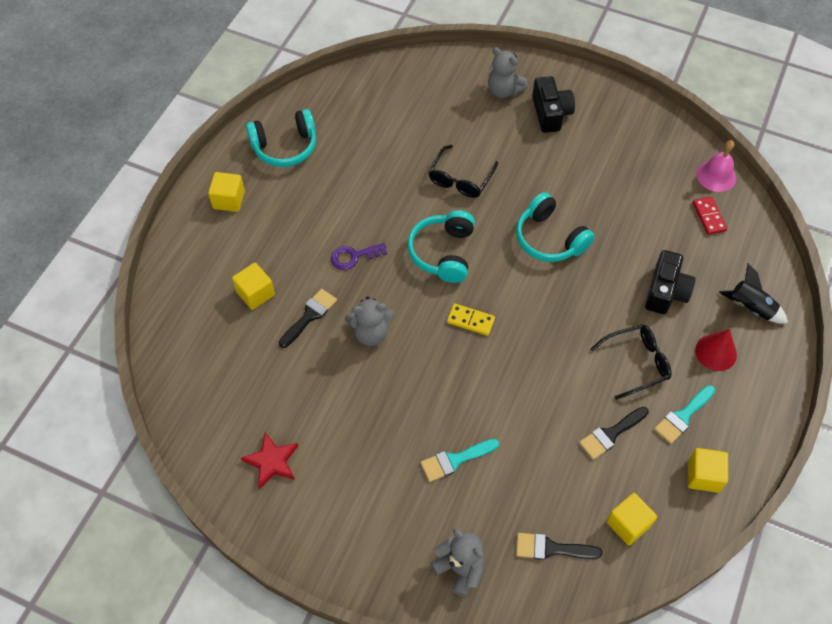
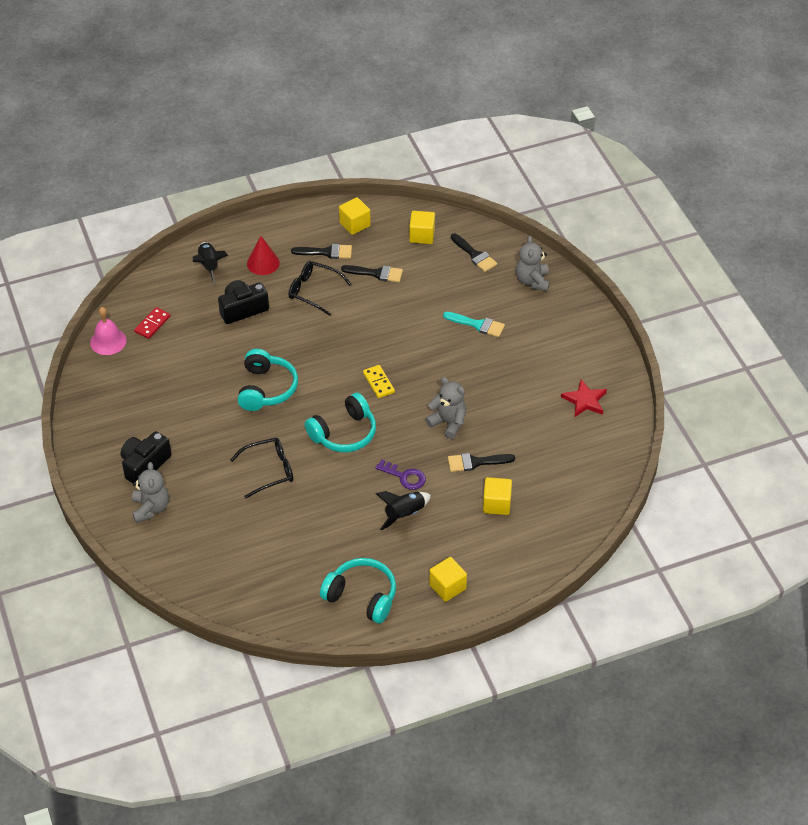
camera: 135 degrees left, 10 degrees down
turquoise brush [654,385,715,444] -> black brush [291,244,352,259]
none -> black rocket [376,491,431,530]

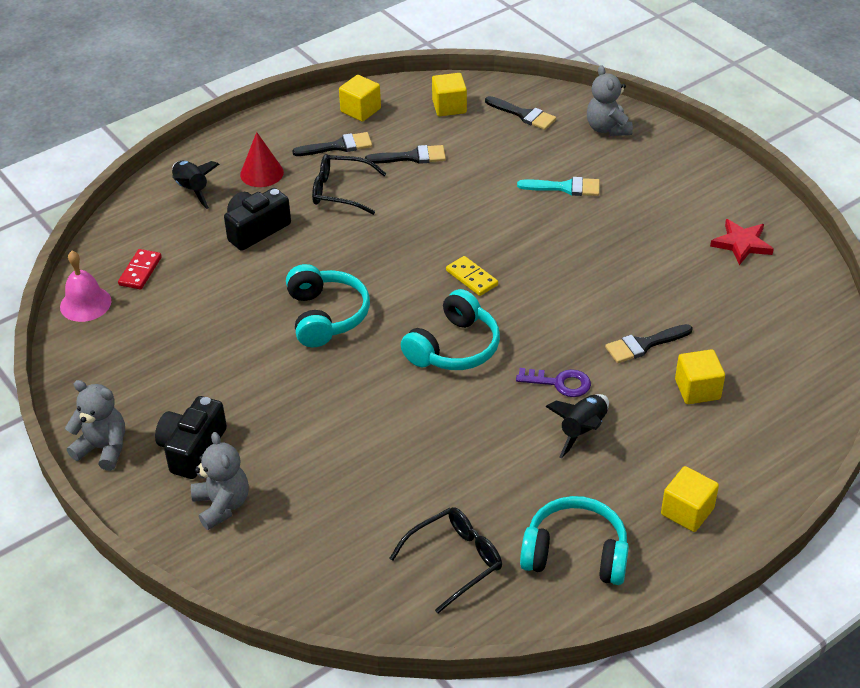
camera: 15 degrees left, 5 degrees down
black glasses [230,437,293,498] -> black glasses moved to [389,507,502,613]
grey teddy bear [425,377,466,439] -> grey teddy bear moved to [65,380,125,471]

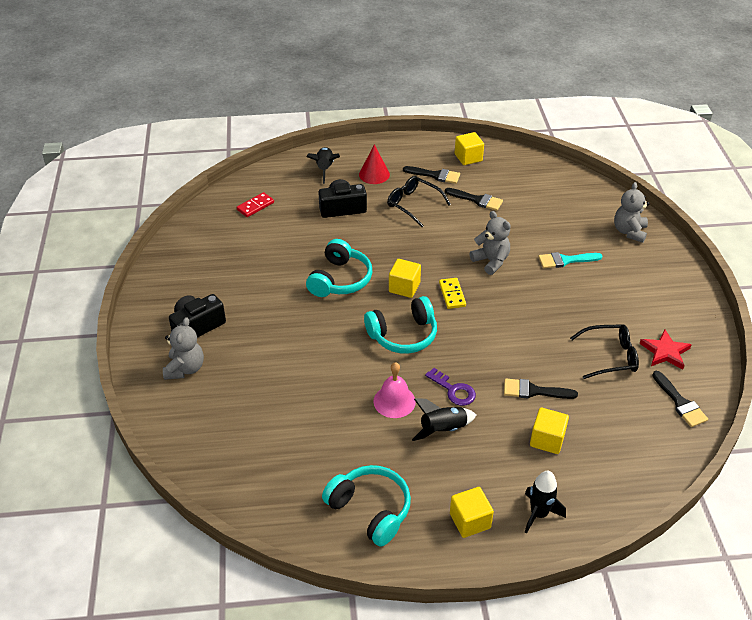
camera: 30 degrees right, 0 degrees up
pink bell [60,251,112,322] -> pink bell moved to [374,362,416,418]
grey teddy bear [65,380,125,471] -> grey teddy bear moved to [470,211,511,275]
black glasses [389,507,502,613] -> black glasses moved to [570,324,639,379]
yellow cube [432,73,467,116] -> yellow cube moved to [389,259,421,298]
black brush [485,96,556,130] -> black brush moved to [652,371,708,427]
turquoise brush [517,177,600,196] -> turquoise brush turned 135 degrees clockwise [538,252,602,268]
none -> black rocket [525,470,566,534]

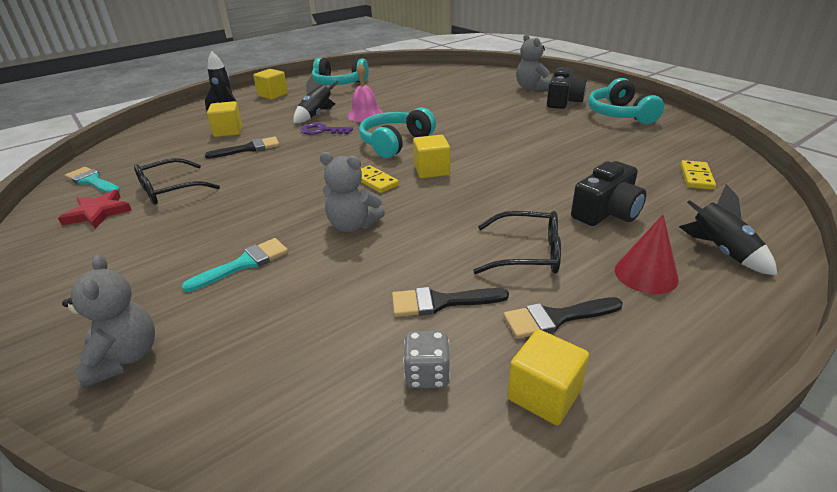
camera: 150 degrees right, 10 degrees down
red domino [236,192,274,217] -> yellow domino [680,160,716,190]
turquoise headphones [306,239,372,297] -> turquoise headphones moved to [588,78,664,124]
black brush [652,371,708,427] -> turquoise brush [65,167,120,193]
none -> grey dice [403,331,450,388]

